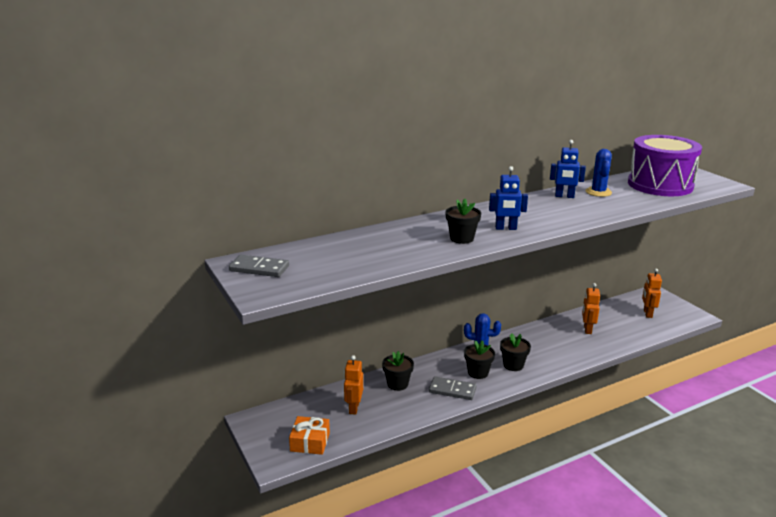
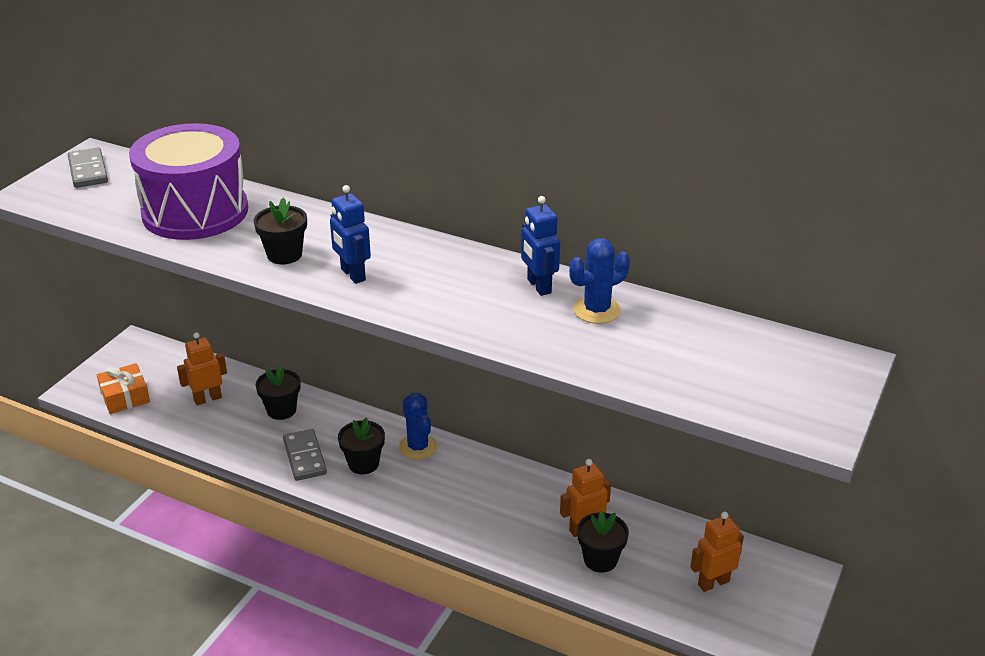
camera: 55 degrees right, 10 degrees up
black flower pot [500,334,531,371] -> black flower pot moved to [577,511,629,573]
purple drum [628,135,702,196] -> purple drum moved to [129,123,248,240]

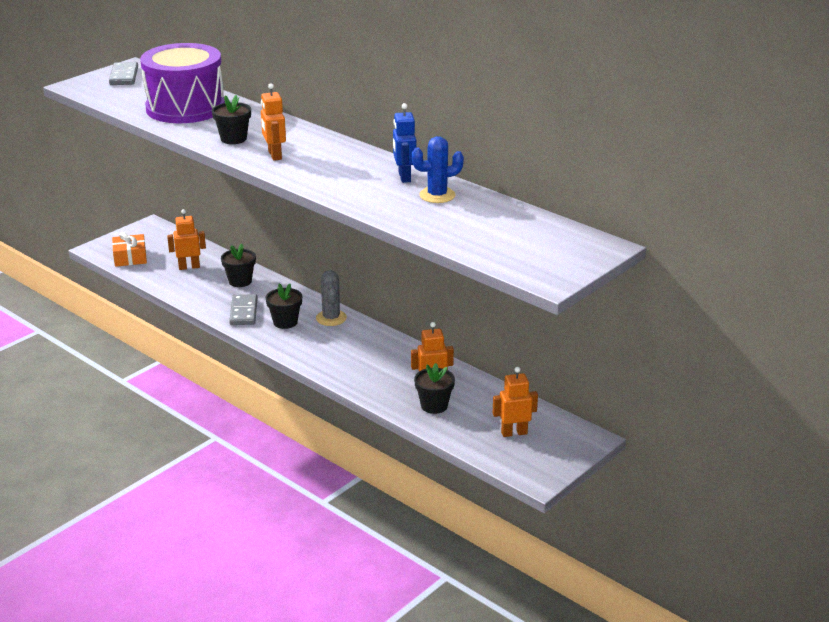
camera: 15 degrees right, 5 degrees down
blue robot [330,185,371,284] -> orange robot [261,83,286,161]
blue cactus [399,393,437,460] -> grey cactus [316,270,347,326]

